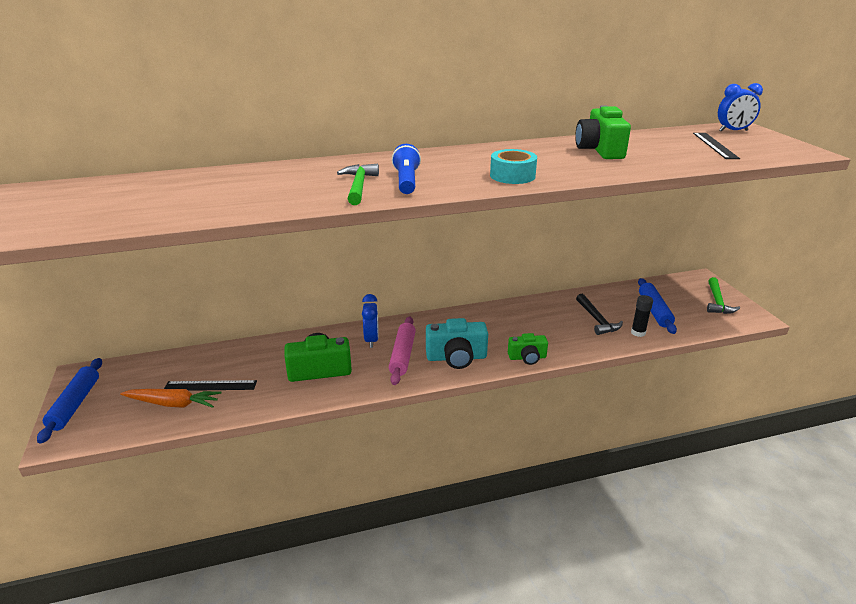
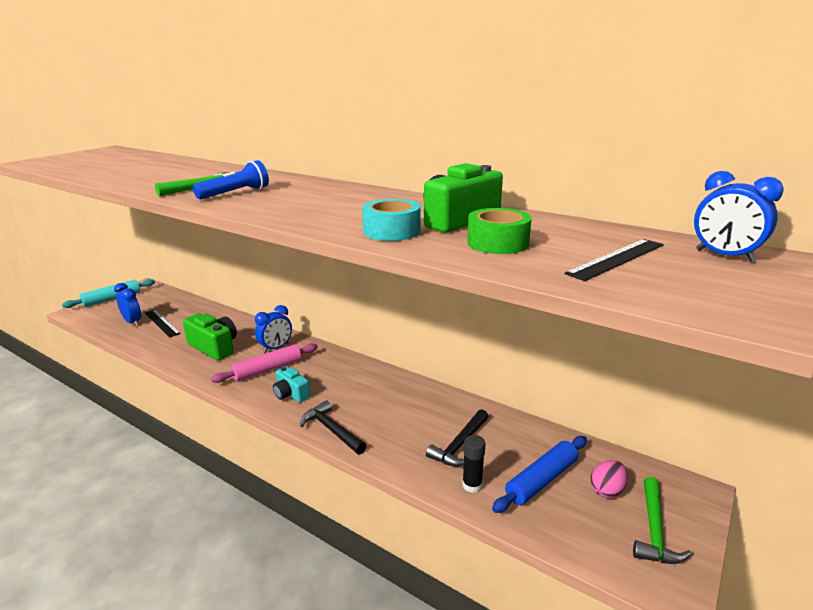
camera: 50 degrees right, 5 degrees down
blue rolling pin [37,358,102,444] -> turquoise rolling pin [62,279,155,308]
orange carrot [120,389,221,408] -> blue clock [114,283,141,326]
turquoise camera [426,318,488,369] -> turquoise camera [273,366,310,403], size x0.63
turquoise tape [490,149,537,184] -> turquoise tape moved to [362,199,420,241]
green camera [508,333,548,365] -> black hammer [300,400,367,454]
green hammer [707,277,740,314] -> green hammer turned 45 degrees counterclockwise [633,477,692,564]
none -> green tape [467,208,532,254]
none -> pink egg [590,460,628,498]

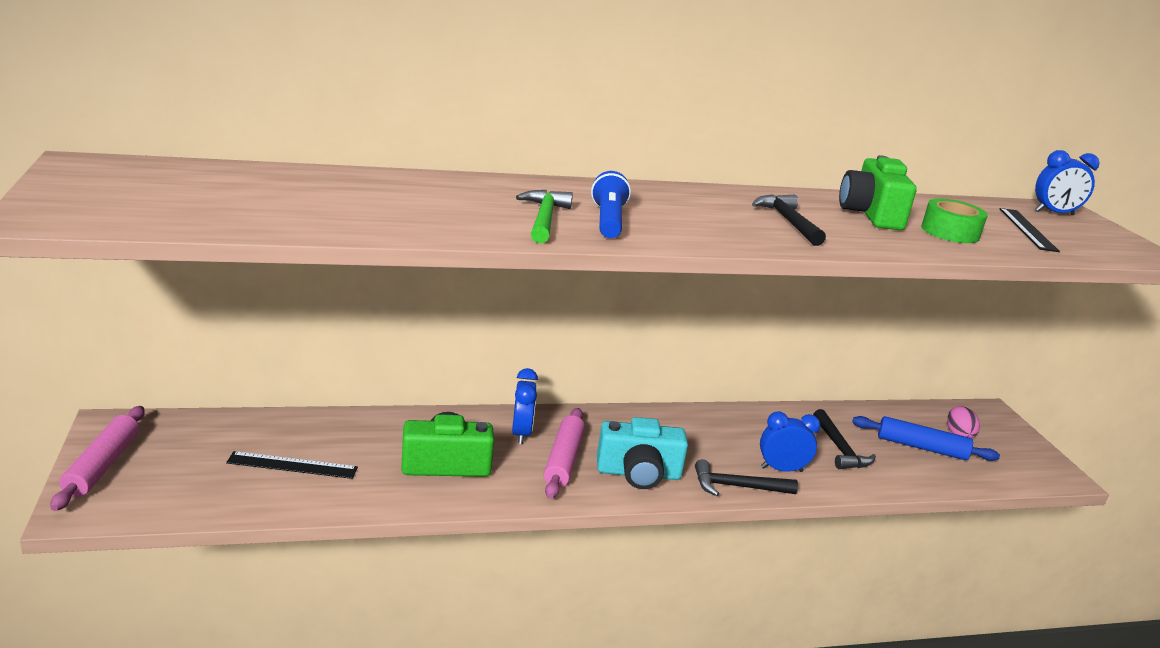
camera: 50 degrees left, 0 degrees up
turquoise rolling pin [62,279,155,308] -> pink rolling pin [50,406,145,511]
blue clock [114,283,141,326] -> blue clock moved to [760,411,820,472]
turquoise camera [273,366,310,403] -> turquoise camera [597,417,688,489], size x1.60
turquoise tape [362,199,420,241] -> none
black glue stick [462,435,486,493] -> none
blue rolling pin [492,436,587,513] -> blue rolling pin turned 75 degrees counterclockwise [852,416,1000,461]
green hammer [633,477,692,564] -> none
none -> black hammer [752,194,826,246]

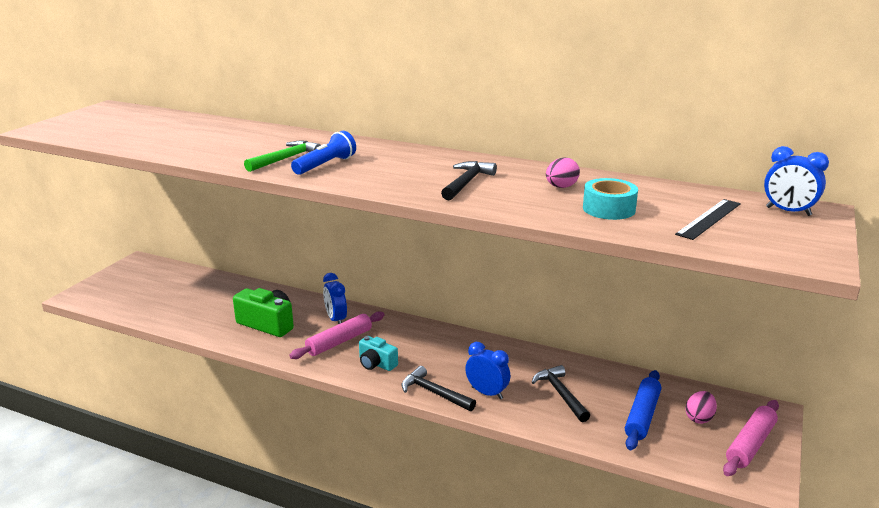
camera: 40 degrees right, 0 degrees up
pink rolling pin [50,406,145,511] -> pink rolling pin moved to [723,400,779,476]
black ruler [226,451,358,479] -> none
blue clock [512,368,538,444] -> blue clock turned 120 degrees clockwise [323,273,347,324]
turquoise camera [597,417,688,489] -> turquoise camera [359,336,398,371], size x0.63
black hammer [813,409,876,469] -> black hammer turned 135 degrees clockwise [532,365,590,422]
green camera [839,155,917,230] -> pink egg [546,157,580,188]
blue rolling pin [852,416,1000,461] -> blue rolling pin turned 60 degrees clockwise [625,370,661,450]
green tape [921,199,988,243] -> turquoise tape [583,178,638,220]

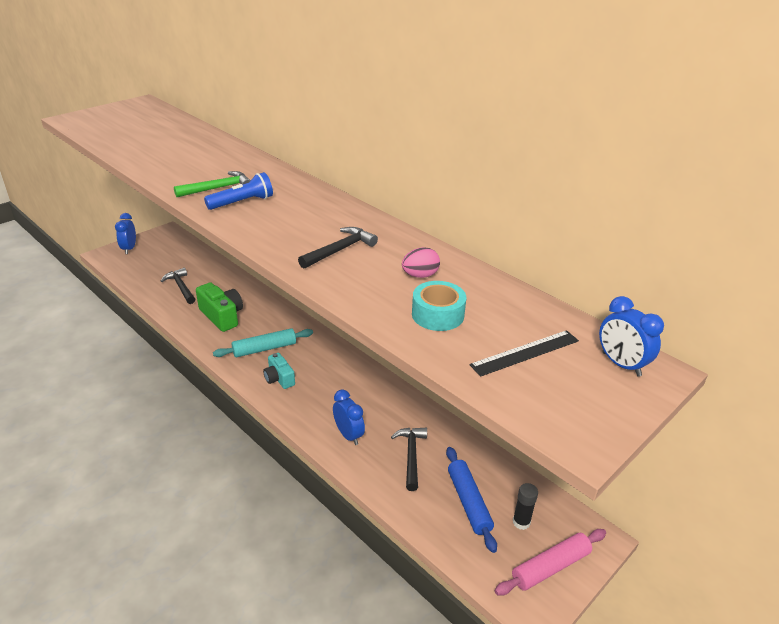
camera: 20 degrees right, 10 degrees up
pink rolling pin [289,311,384,359] -> turquoise rolling pin [213,328,313,357]
blue clock [323,273,347,324] -> blue clock moved to [115,213,136,254]
black hammer [402,366,476,411] -> black hammer moved to [161,268,195,304]
blue rolling pin [625,370,661,450] -> blue rolling pin turned 60 degrees counterclockwise [446,447,497,553]
pink egg [685,391,717,424] -> black glue stick [513,483,538,530]

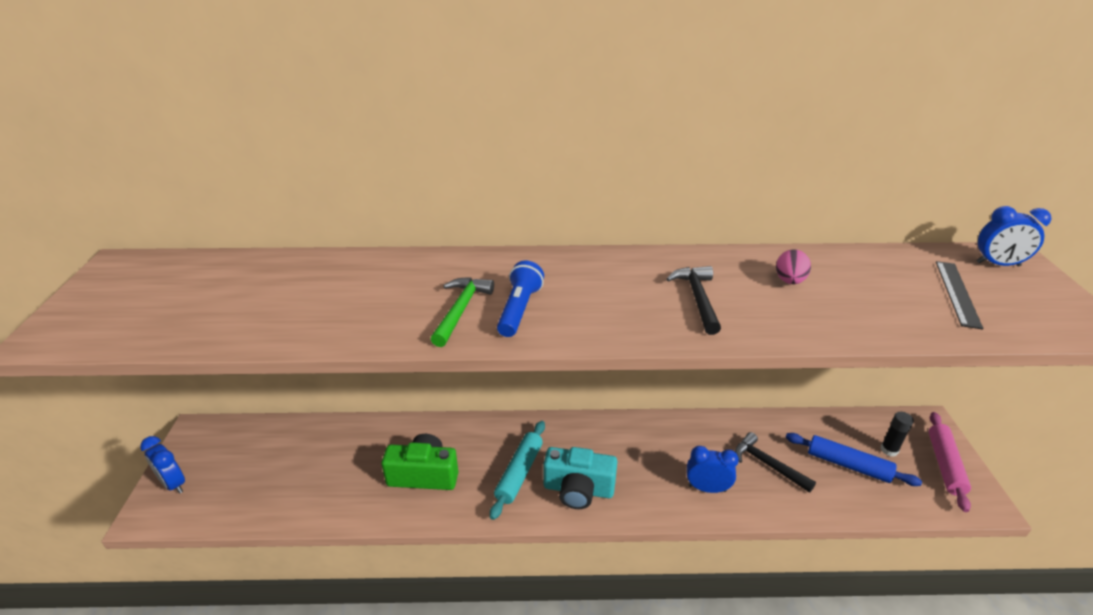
camera: 45 degrees left, 0 degrees up
black hammer [161,268,195,304] -> none
turquoise camera [263,353,295,389] -> turquoise camera [543,447,617,509], size x1.60
turquoise tape [412,281,466,331] -> none

